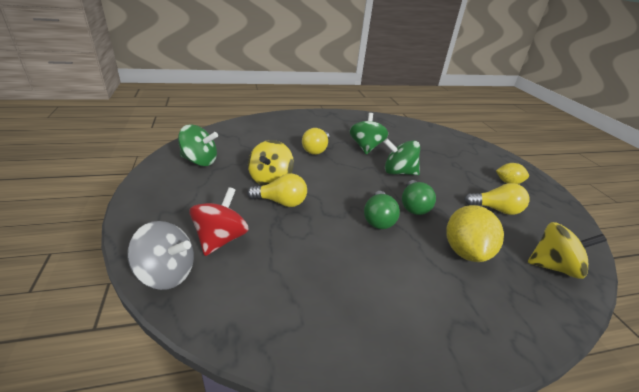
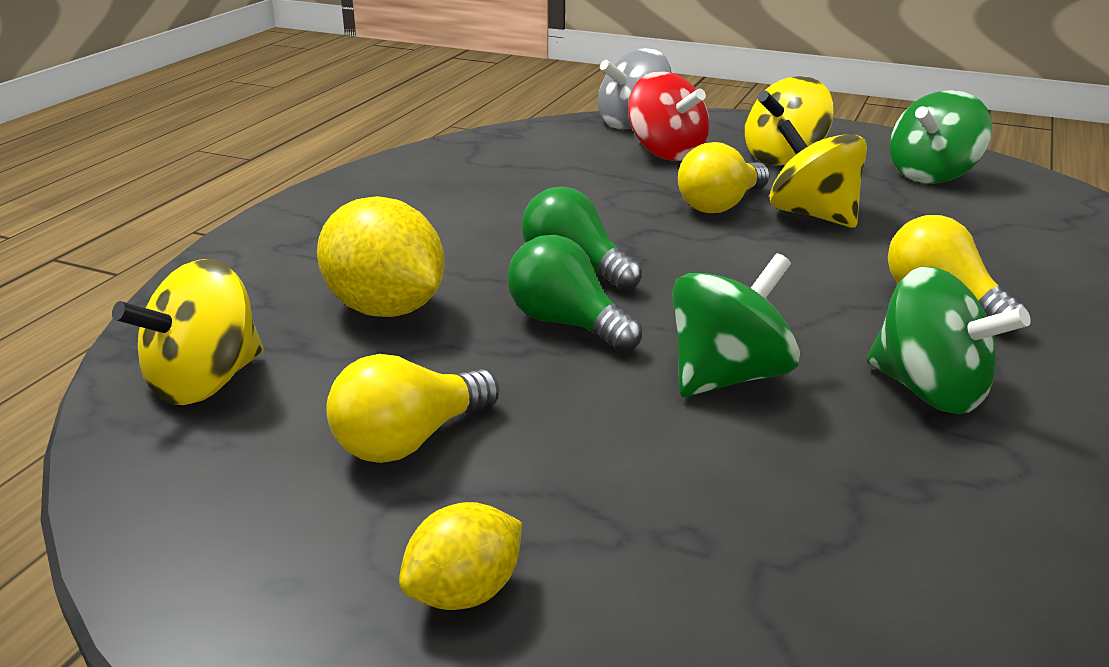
camera: 130 degrees right, 5 degrees down
none -> yellow spinning top [745,76,834,165]

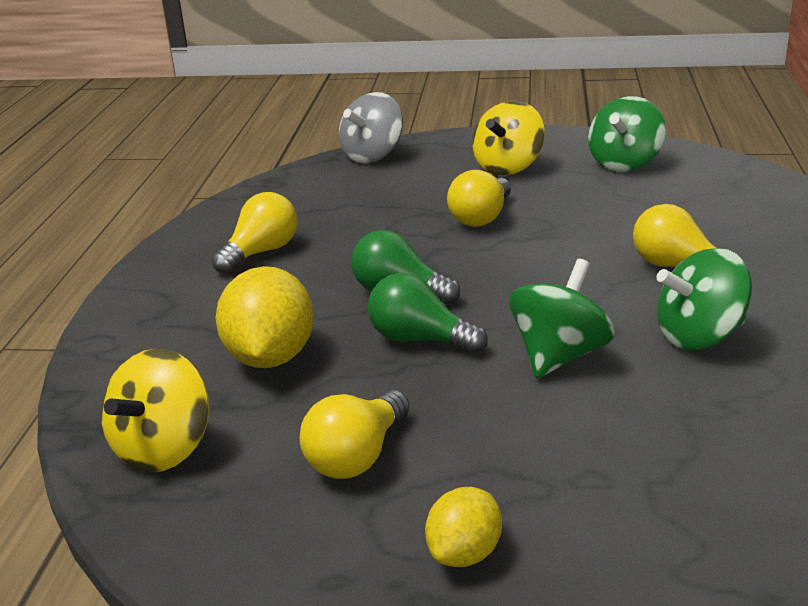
camera: 15 degrees left, 0 degrees up
yellow lemon [317,196,445,317] -> yellow lemon turned 60 degrees clockwise [215,266,314,368]
red spinning top [628,71,710,161] -> none
yellow spinning top [769,120,867,228] -> none
green spinning top [866,267,1031,414] -> green spinning top turned 135 degrees clockwise [657,248,752,350]
none -> yellow light bulb [211,192,298,274]

